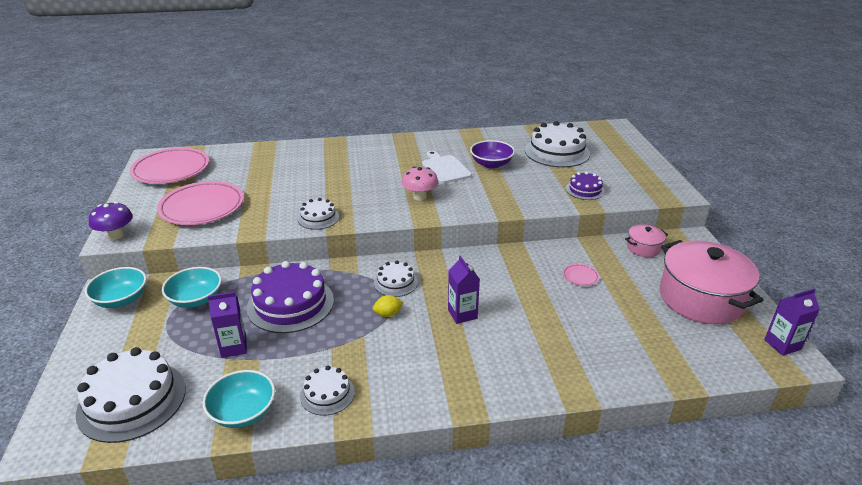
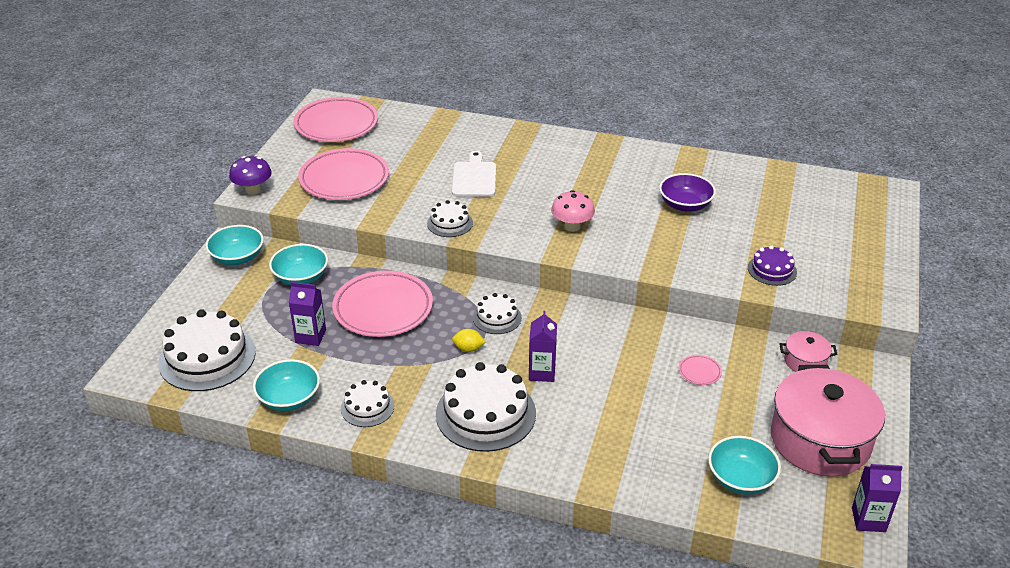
camera: 25 degrees right, 5 degrees up
purple cake [247,261,334,333] -> pink plate [332,271,433,337]
white cutting board [422,151,472,184] -> white cutting board moved to [452,151,496,197]
white cake [525,121,590,167] -> white cake moved to [436,362,536,452]
none -> turquoise bowl [708,436,781,495]

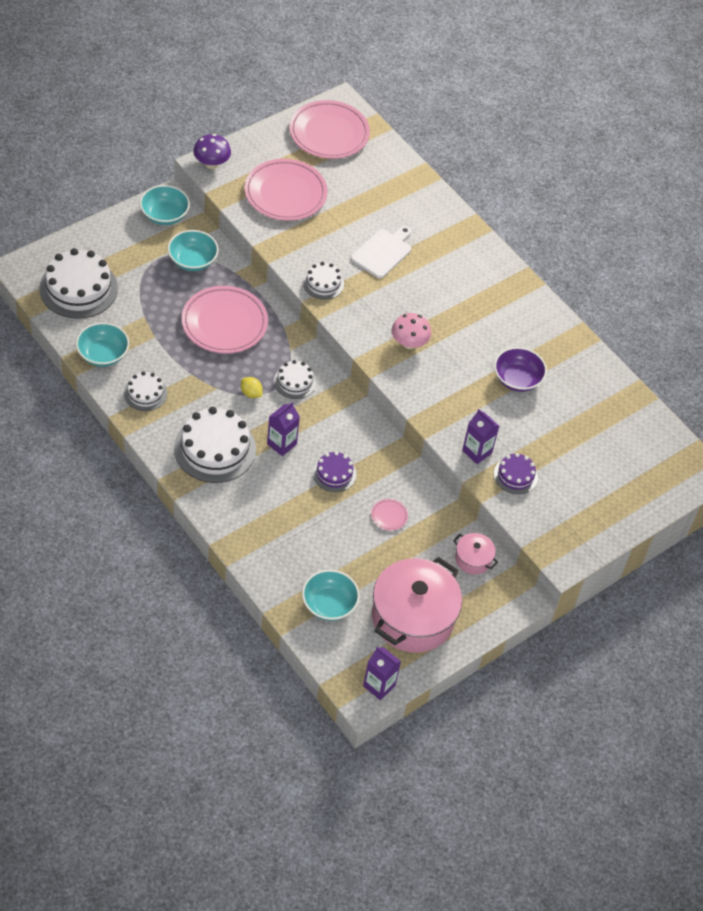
camera: 30 degrees right, 15 degrees up
purple carton [289,282,326,346] -> purple carton moved to [462,409,499,464]
none -> purple cake [312,451,357,492]

